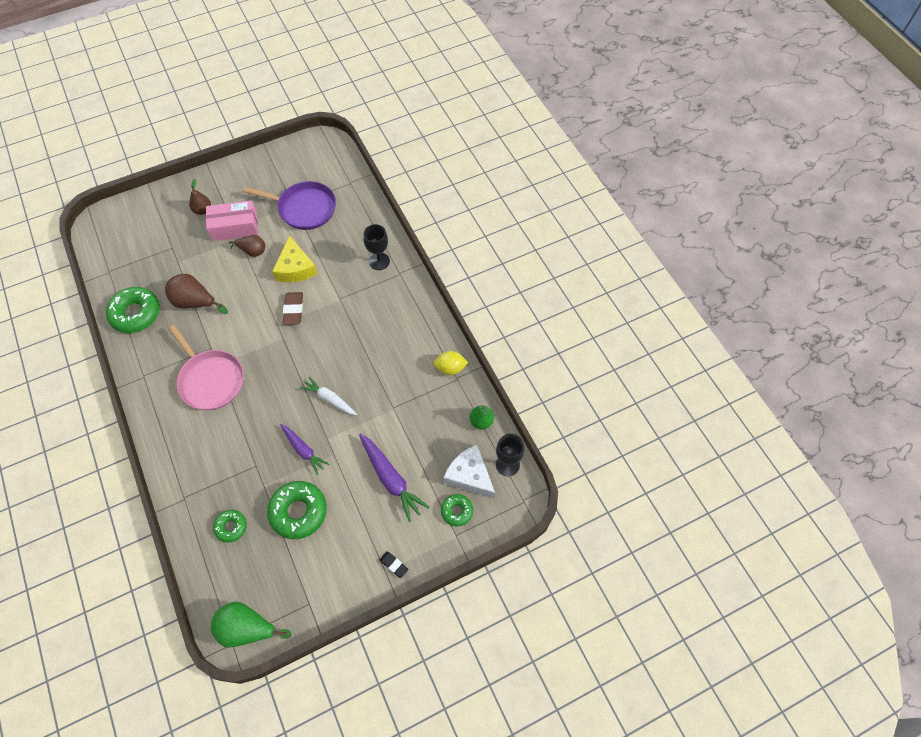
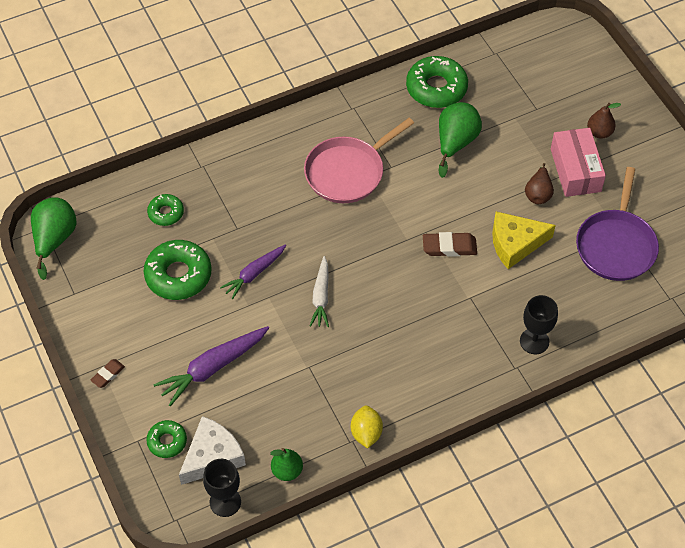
camera: 90 degrees right, 5 degrees down
brown pear [165,274,228,314] -> green pear [438,102,482,178]
white carrot [300,376,358,415] -> white carrot turned 150 degrees clockwise [310,256,329,327]
black eraser [380,551,408,578] -> brown eraser [91,359,125,388]

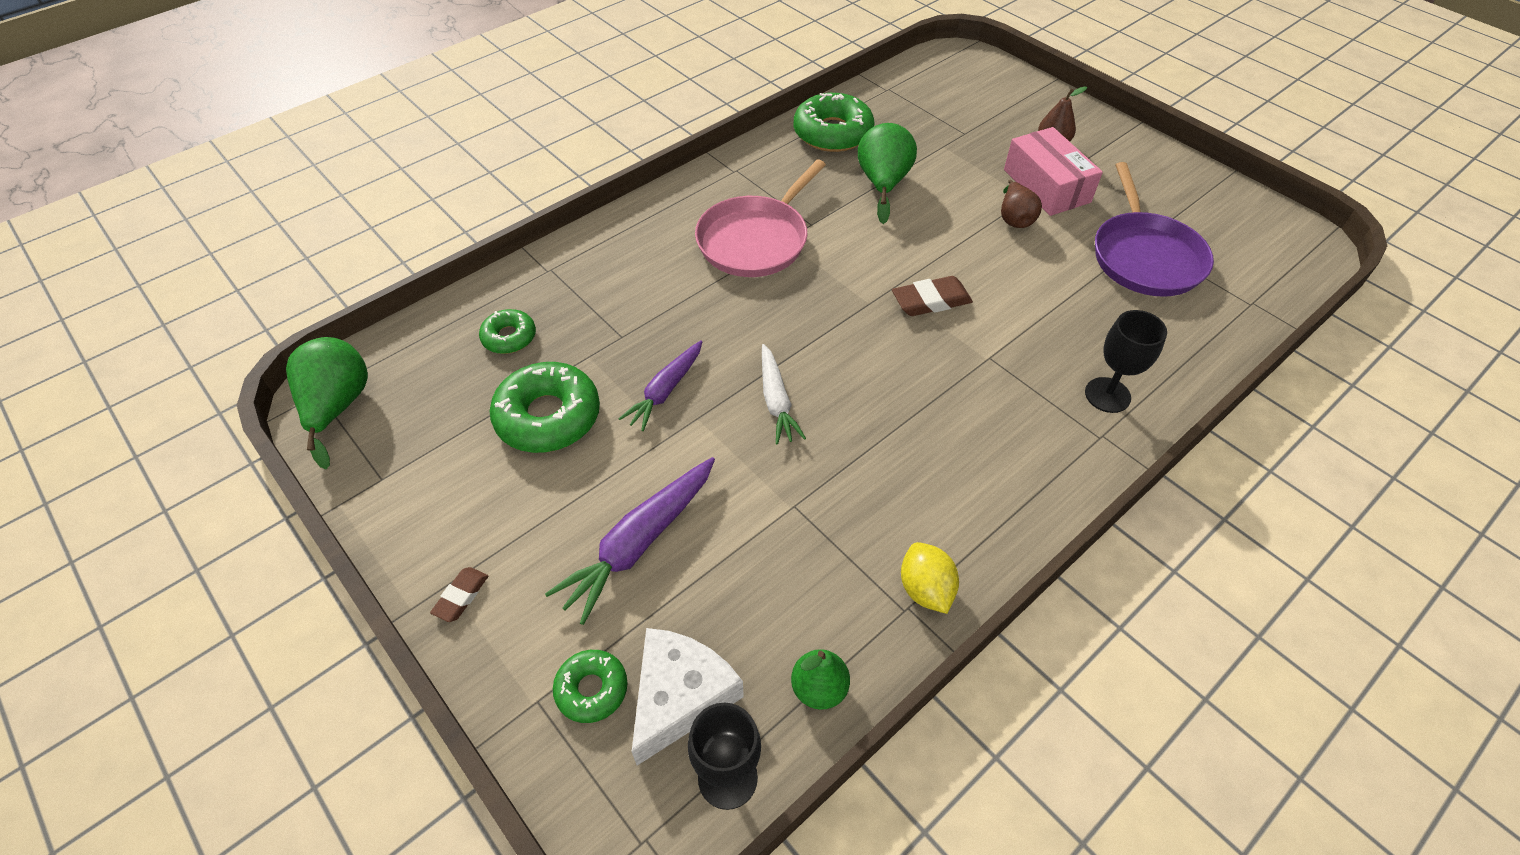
camera: 15 degrees left, 5 degrees down
yellow cheese [492,211,556,269] -> none

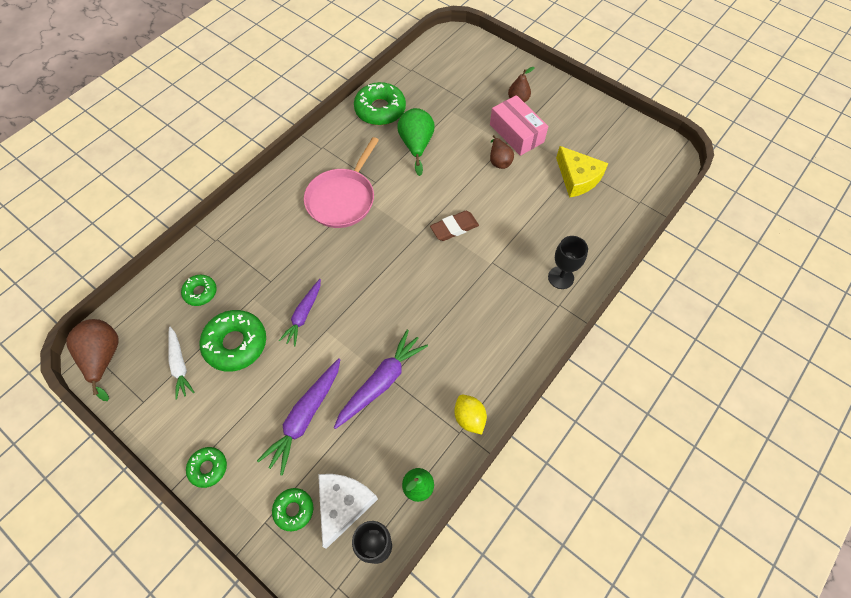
camera: 10 degrees left, 10 degrees up
green pear [286,337,368,469] -> brown pear [66,319,119,401]
brown eraser [430,567,488,622] -> green donut [186,447,227,488]
white carrot [762,344,806,444] -> white carrot moved to [168,327,195,400]
purple pan [1095,162,1214,297] -> yellow cheese [556,146,608,198]
none -> purple carrot [334,329,428,429]

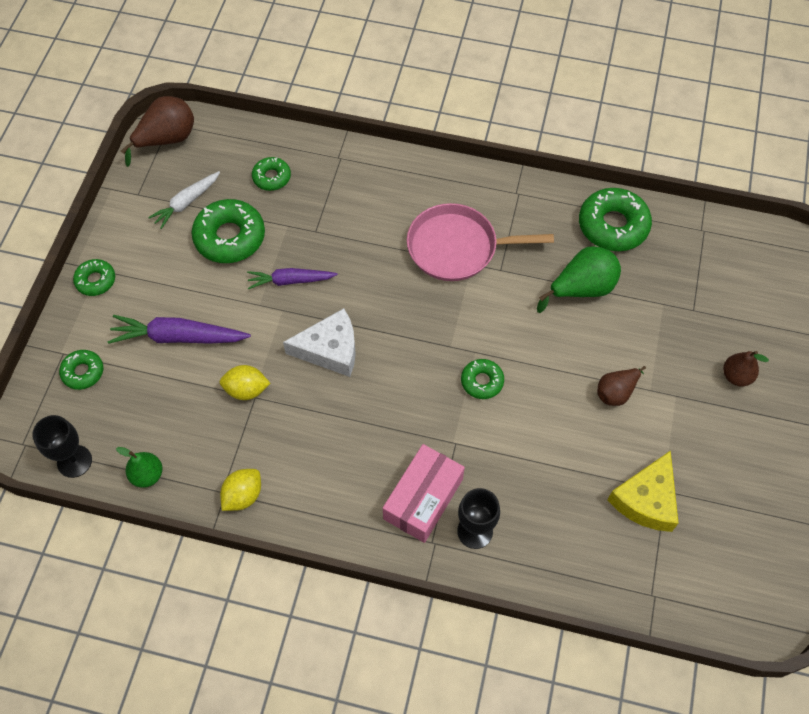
camera: 65 degrees right, 0 degrees up
white cheese [318,474,378,549] -> white cheese moved to [283,308,356,377]
purple carrot [334,329,428,429] -> yellow lemon [220,365,270,400]
brown eraser [430,211,479,241] -> green donut [461,359,504,399]
pink box [490,95,548,156] -> pink box moved to [383,444,465,543]

